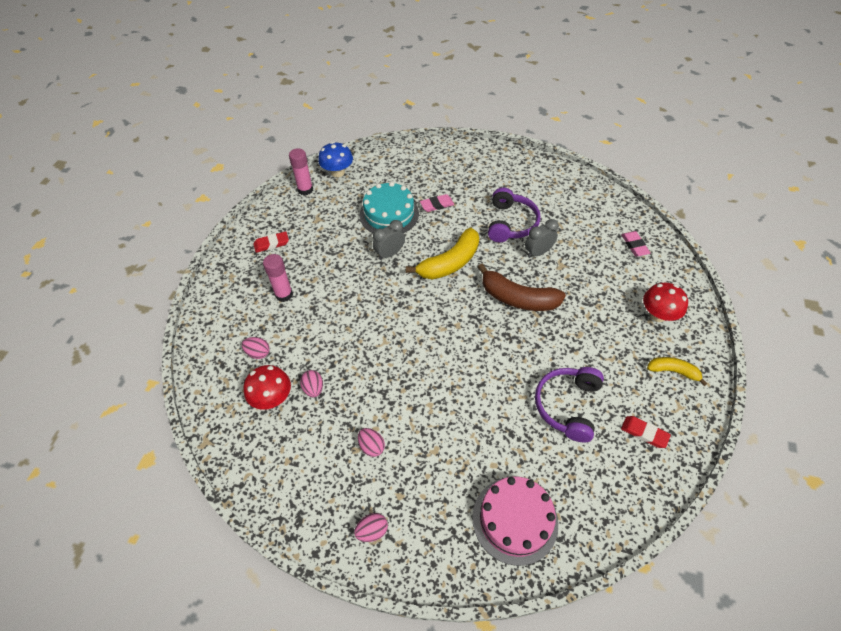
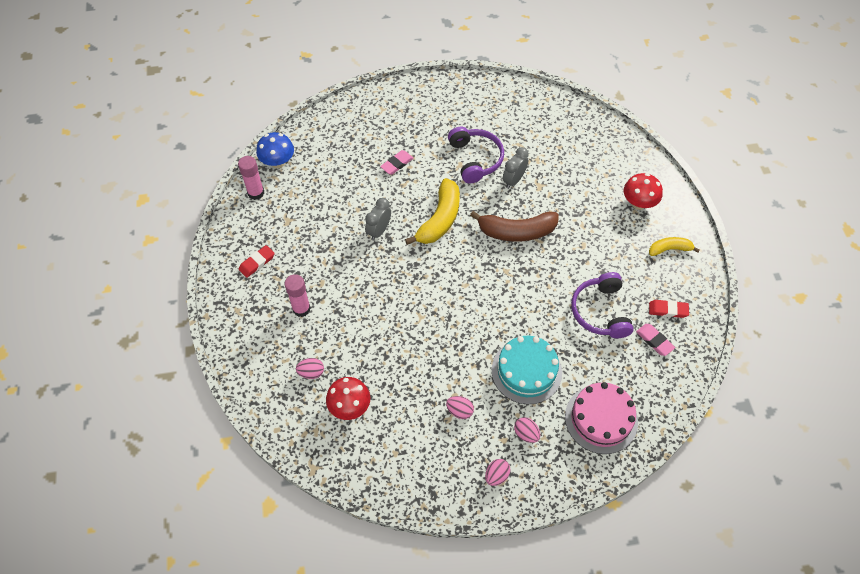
camera: 25 degrees left, 5 degrees up
pink egg [300,370,323,397] -> pink egg moved to [514,417,540,443]
turquoise cake [360,182,419,233] -> turquoise cake moved to [492,336,562,404]
pink eraser [621,231,650,256] -> pink eraser moved to [636,324,675,356]

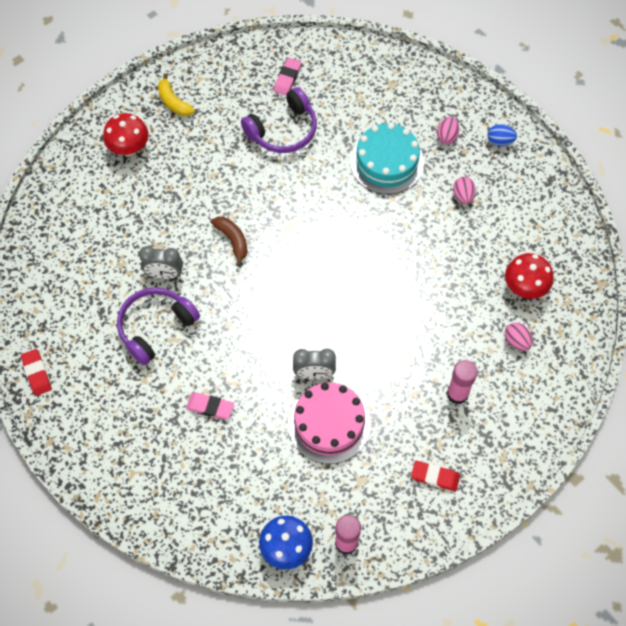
camera: 120 degrees left, 5 degrees up
yellow banana [405,178,460,245] -> none
brown banana [470,211,559,242] -> brown banana [211,217,248,267], size x0.57
pink egg [485,459,511,486] -> blue egg [488,124,517,146]
pink cake [565,382,638,454] -> pink cake moved to [288,383,371,464]
red eraser [649,300,689,318] -> red eraser moved to [21,349,52,396]

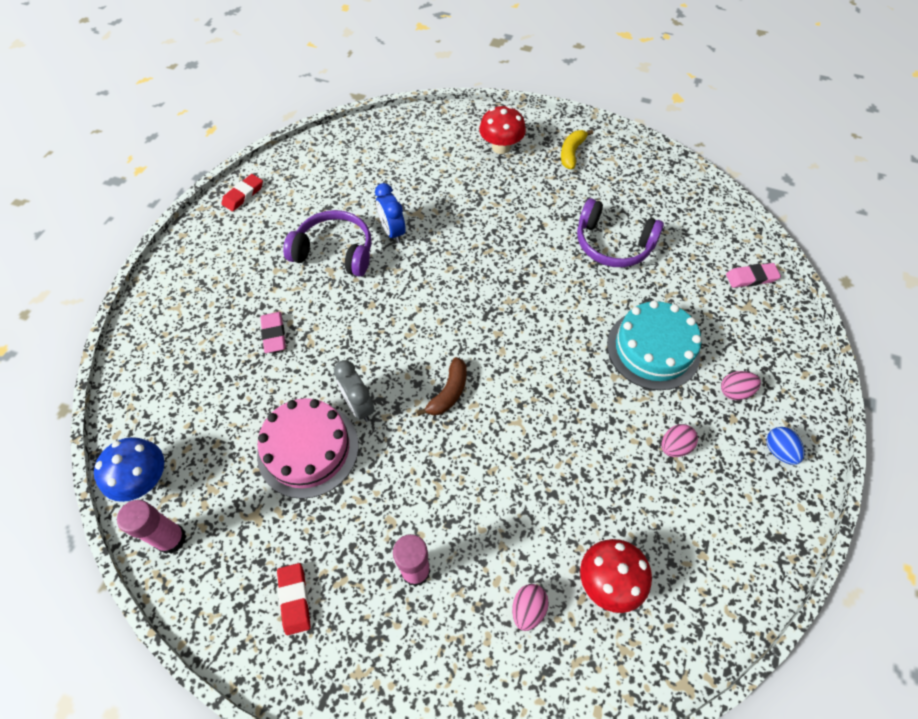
camera: 60 degrees right, 5 degrees down
grey clock [139,246,183,279] -> blue clock [375,183,406,243]
brown banana [211,217,248,267] -> brown banana moved to [417,357,467,416]
pink eraser [274,58,302,95] -> pink eraser moved to [726,263,781,288]

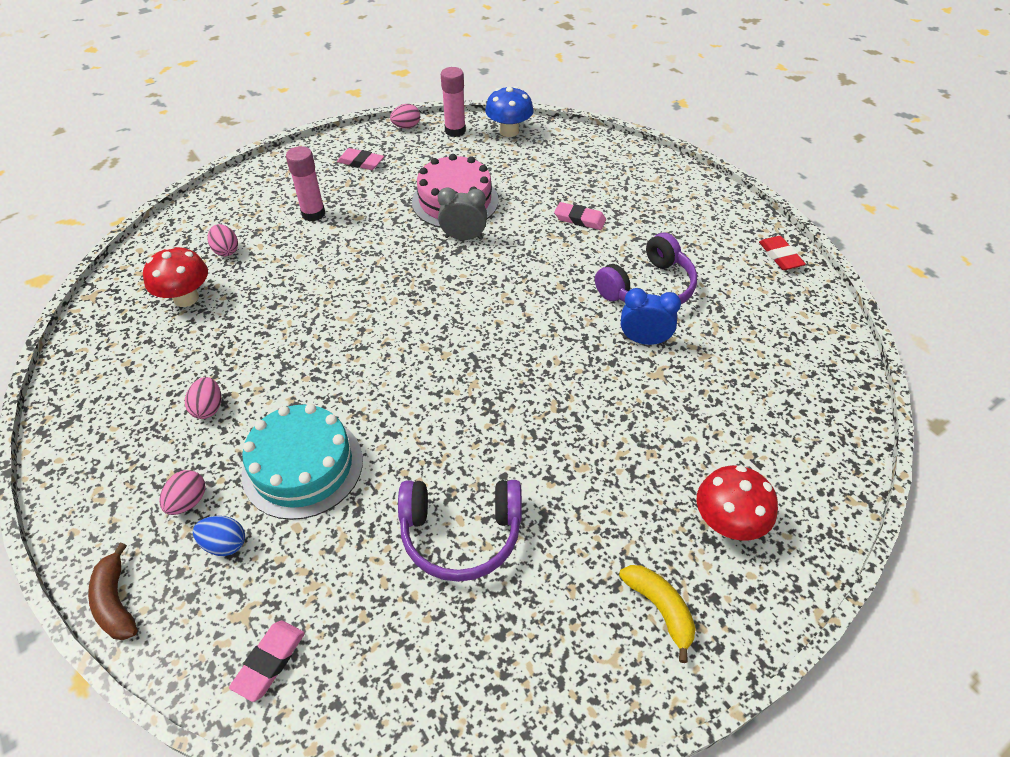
camera: 125 degrees right, 10 degrees down
red eraser [277,563,311,635] -> pink eraser [337,148,384,170]
brown banana [417,357,467,416] -> brown banana moved to [88,542,138,640]
purple headphones [577,198,664,267] -> purple headphones turned 150 degrees counterclockwise [398,480,522,582]
blue egg [766,427,805,465] -> blue egg moved to [193,516,245,556]
none -> pink egg [390,104,420,128]

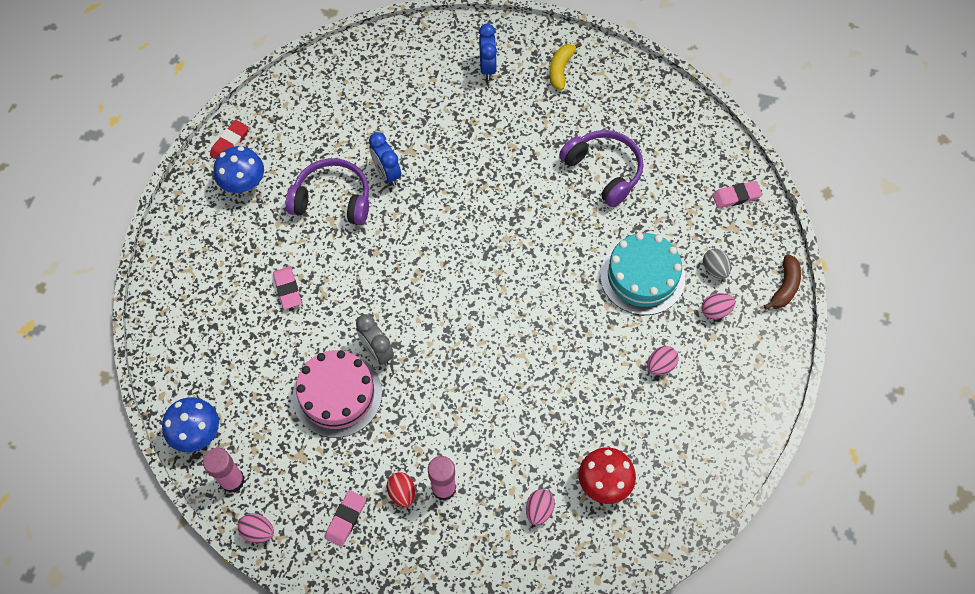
camera: 130 degrees left, 15 degrees up
blue egg [193,516,245,556] -> grey egg [703,249,731,279]
pink eraser [337,148,384,170] -> pink eraser turned 45 degrees clockwise [325,490,366,547]
red mushroom [696,465,778,541] -> blue clock [479,24,497,80]
none -> blue mushroom [214,146,264,193]
none -> red egg [386,472,416,508]

